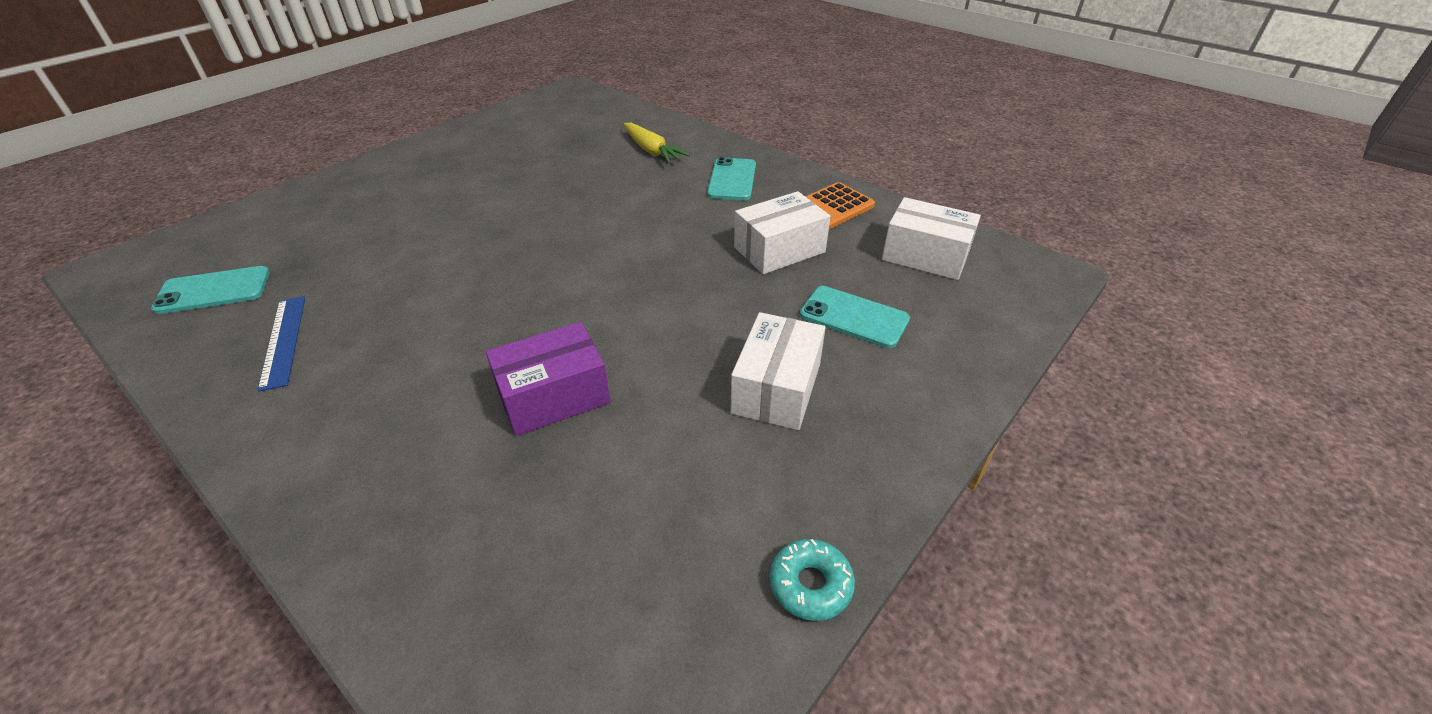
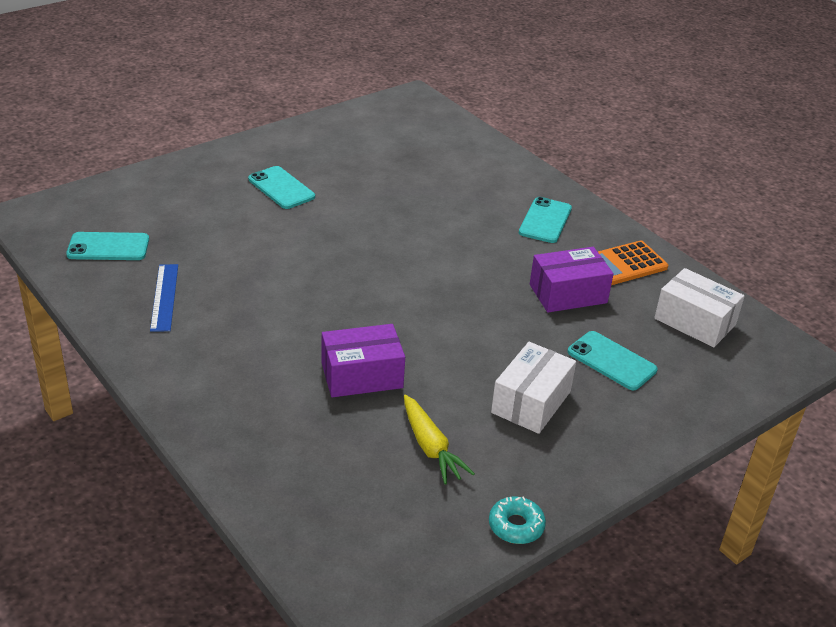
camera: 10 degrees right, 5 degrees down
yellow carrot [624,123,690,163] -> yellow carrot moved to [404,395,475,485]
white box [734,191,830,274] -> purple box [530,247,614,312]
none -> turquoise phone [248,166,315,209]

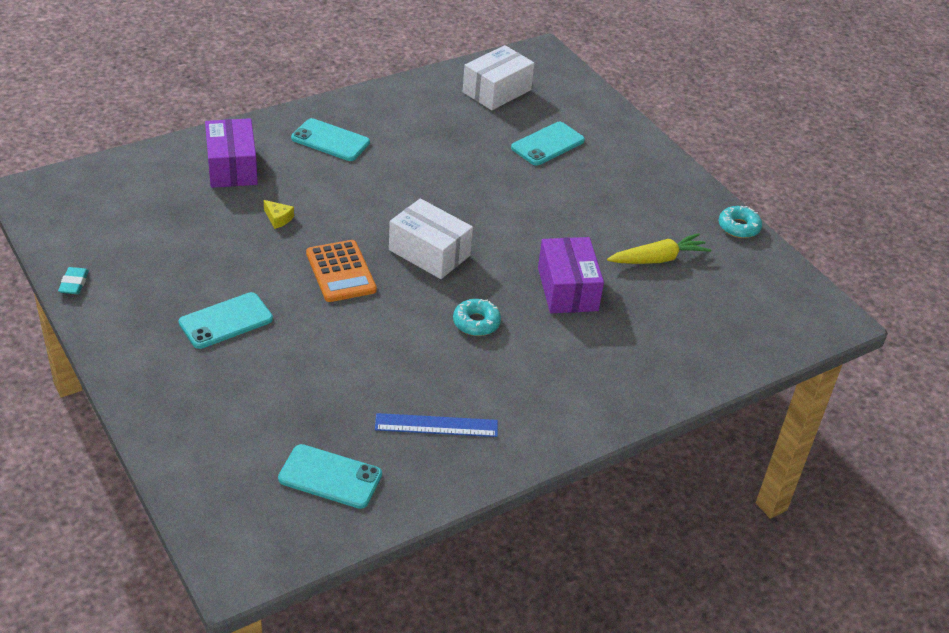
camera: 85 degrees left, 5 degrees up
turquoise phone [66,232,149,260] -> turquoise phone turned 75 degrees counterclockwise [278,444,382,509]
white box [491,342,576,434] -> white box moved to [389,198,473,279]
purple box [530,247,614,312] -> purple box moved to [205,118,258,188]
orange calculator [598,240,668,285] -> orange calculator moved to [306,240,377,302]
none -> turquoise eraser [58,267,89,294]
none -> yellow cheese [264,200,294,229]
none -> turquoise donut [453,299,501,336]

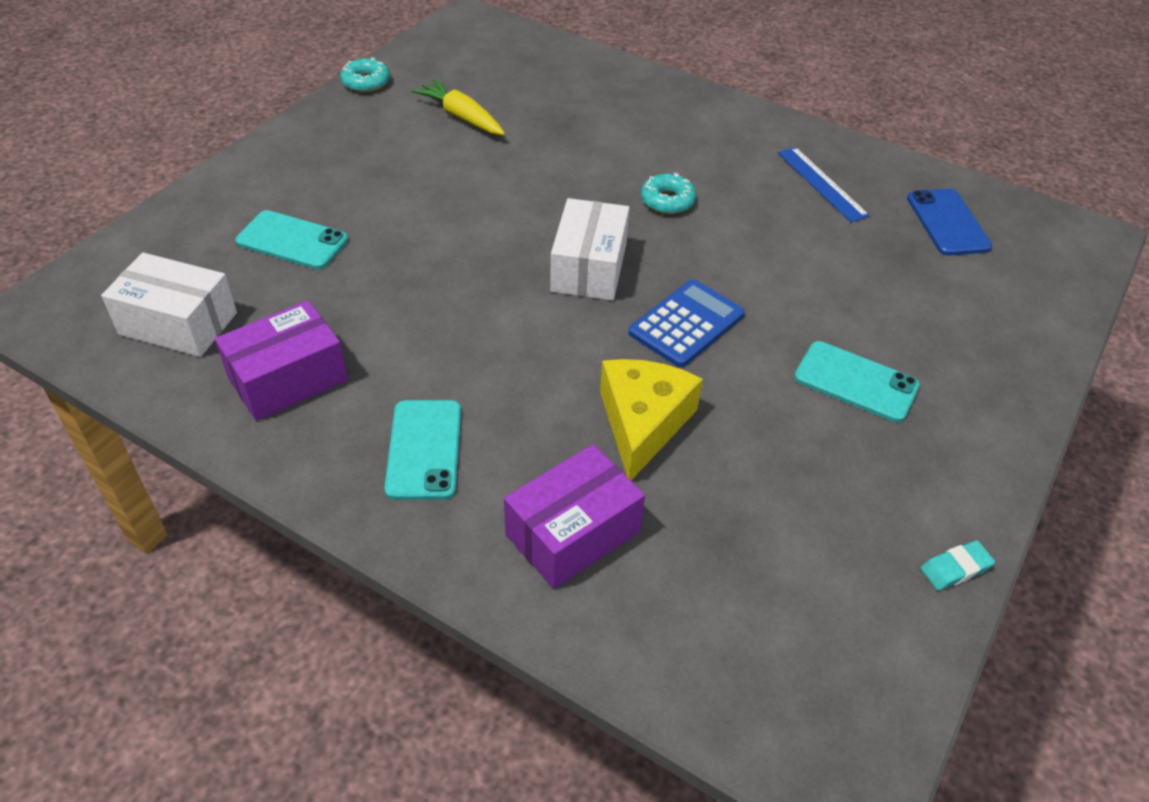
camera: 115 degrees left, 5 degrees up
yellow cheese [264,200,294,229] -> yellow cheese [600,359,703,480], size x2.42
turquoise phone [278,444,382,509] -> blue phone [907,188,992,256]
orange calculator [306,240,377,302] -> blue calculator [628,279,745,367]
purple box [538,237,604,313] -> purple box moved to [215,300,348,421]

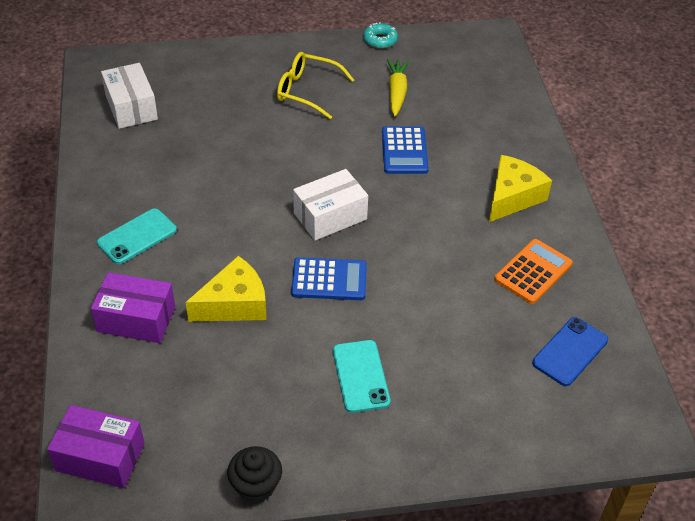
camera: 50 degrees right, 0 degrees up
purple box [215,300,348,421] -> purple box moved to [47,405,145,488]
turquoise phone [235,210,348,269] -> none
turquoise donut [641,173,696,214] -> none
blue ruler [778,147,870,222] -> orange calculator [494,239,573,304]
turquoise eraser [921,540,995,590] -> black cupcake [227,446,282,503]
none -> yellow glasses [277,52,354,119]
none -> blue calculator [382,126,429,174]
none -> yellow cheese [489,155,552,222]

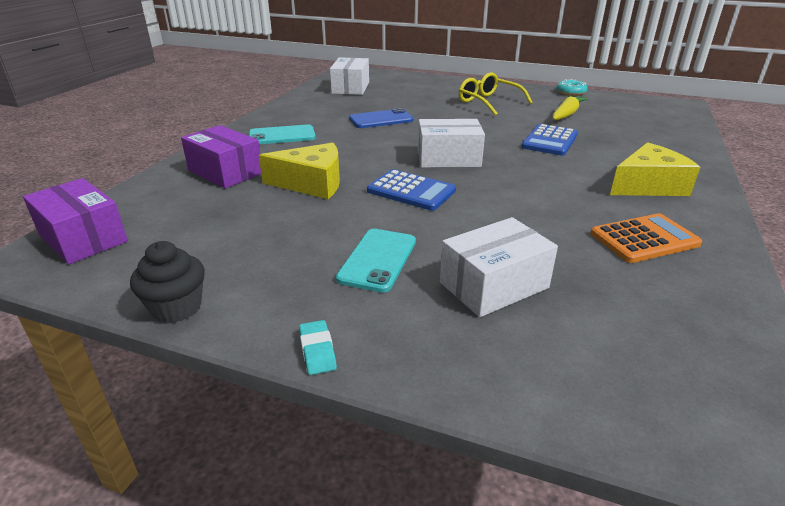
camera: 30 degrees right, 15 degrees down
blue phone [532,317,608,386] -> blue phone moved to [349,108,414,128]
none -> turquoise eraser [299,320,337,375]
none -> white box [440,217,558,317]

